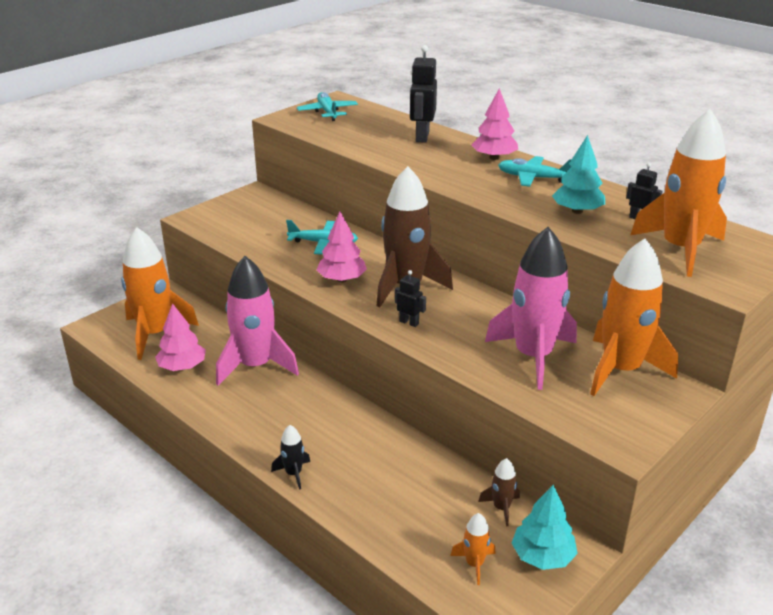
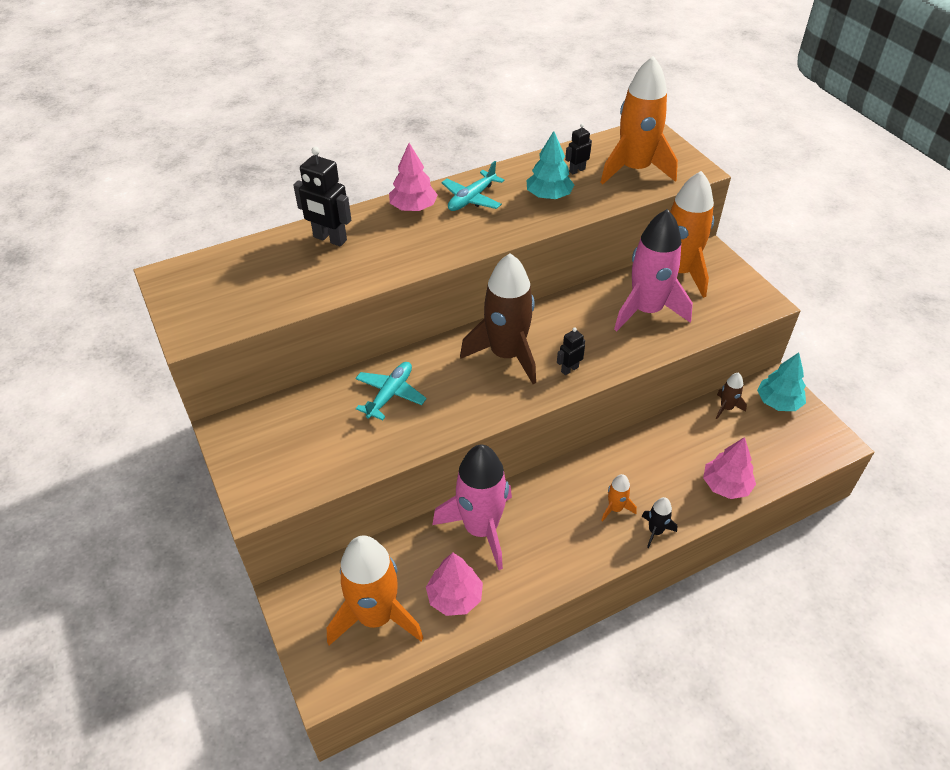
camera: 70 degrees left, 15 degrees up
turquoise plane [297,92,358,121] -> none
pink tree [317,212,367,282] -> pink tree moved to [703,437,756,499]
orange rocket [450,513,496,585] -> orange rocket moved to [601,474,637,522]

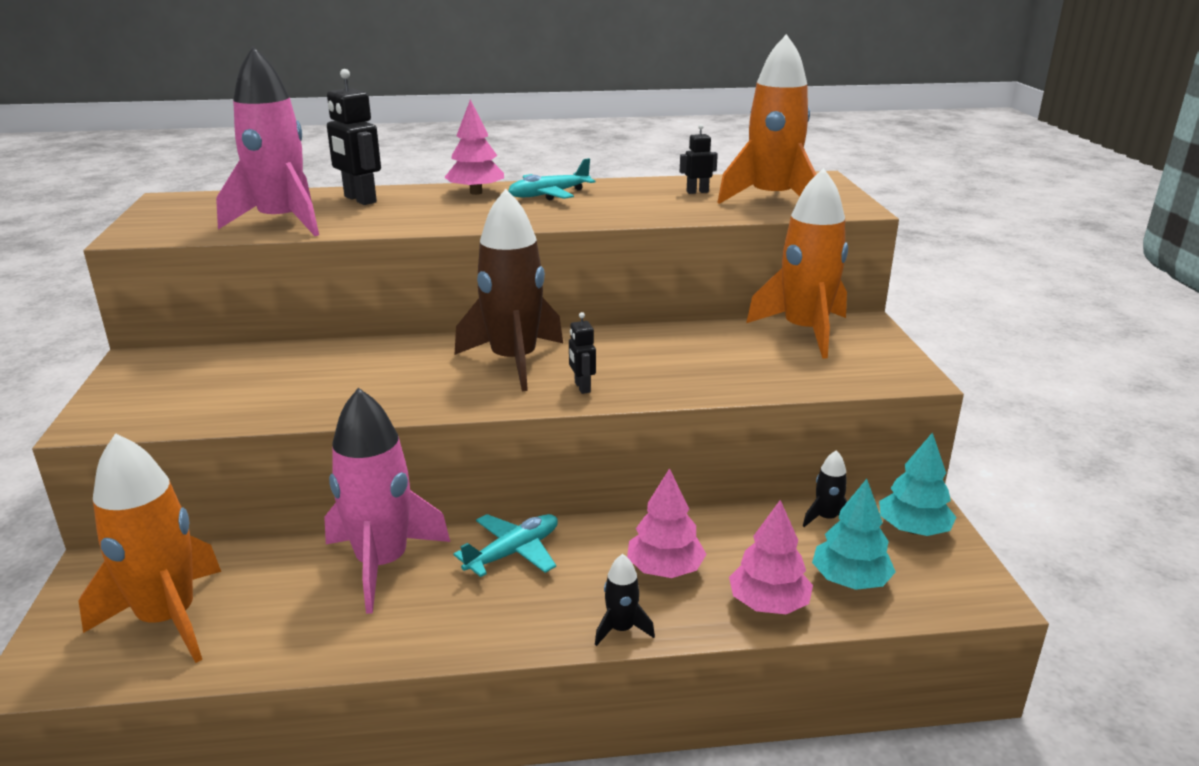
camera: 20 degrees right, 20 degrees down
turquoise plane [355,362,427,420] -> turquoise plane moved to [453,514,558,577]
pink tree [426,553,483,616] -> pink tree moved to [627,468,707,578]
turquoise tree [526,131,574,199] -> turquoise tree moved to [812,479,896,590]
black robot [557,328,585,375] -> black robot turned 90 degrees counterclockwise [569,312,596,394]
orange rocket [601,474,637,522] -> none
pink rocket [614,209,693,331] -> pink rocket moved to [216,46,319,236]
brown rocket [716,372,747,419] -> black rocket [803,450,847,527]

